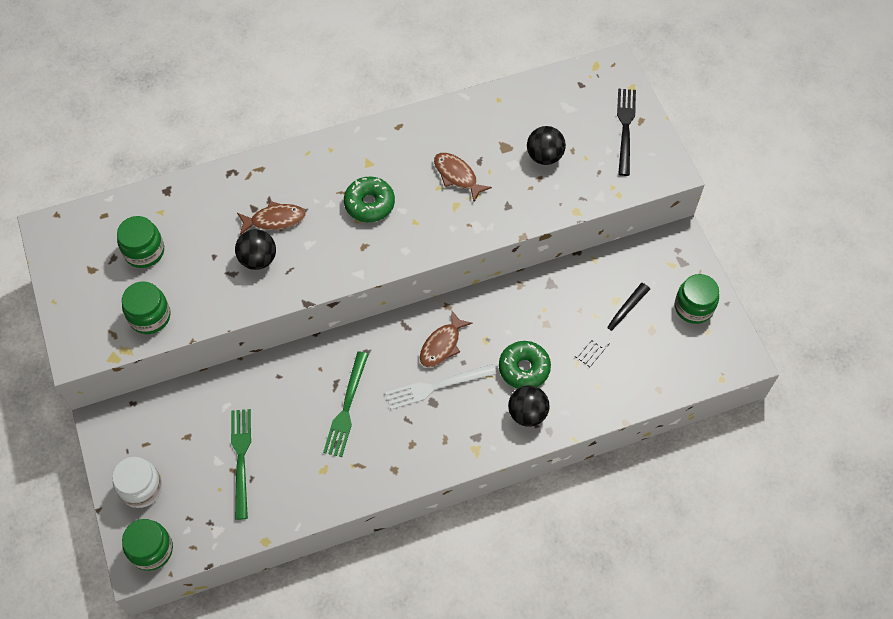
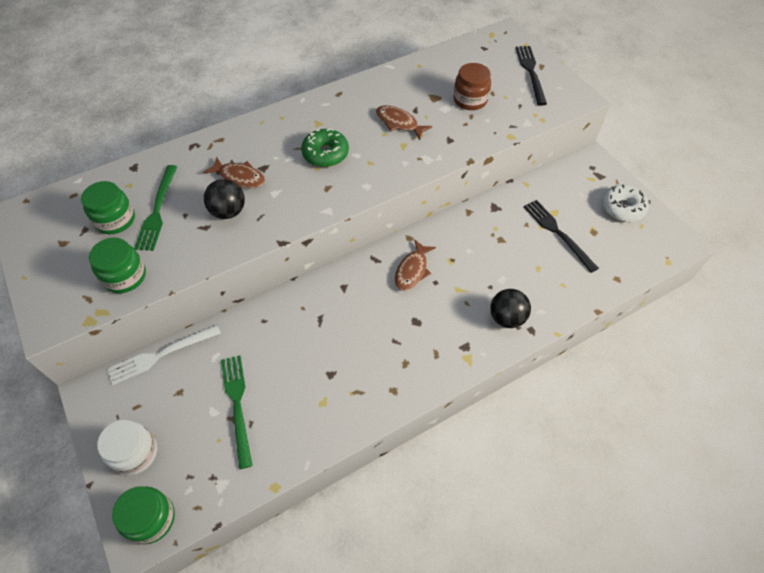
camera: 10 degrees left, 5 degrees down
brown fish [237,201,306,235] -> brown fish turned 45 degrees clockwise [203,157,265,188]
green fork [323,351,369,457] -> green fork moved to [134,165,177,251]
white fork [385,364,496,410] -> white fork moved to [107,325,221,385]
green donut [499,341,551,389] -> none
black ball [527,126,566,165] -> brown jar [453,63,491,110]
black fork [575,283,650,367] -> black fork turned 120 degrees clockwise [524,200,599,273]
green jar [675,274,719,324] -> white donut [602,184,649,222]

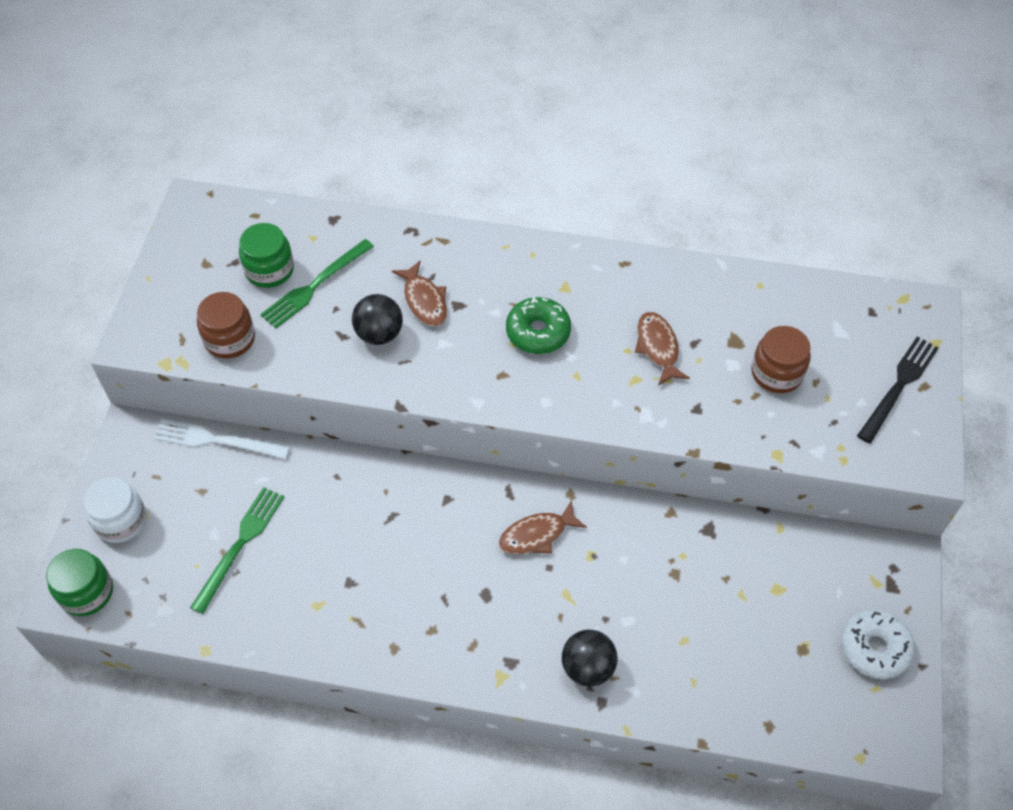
camera: 40 degrees right, 0 degrees up
green jar [89,238,146,293] -> brown jar [197,292,255,359]
black fork [524,200,599,273] -> none

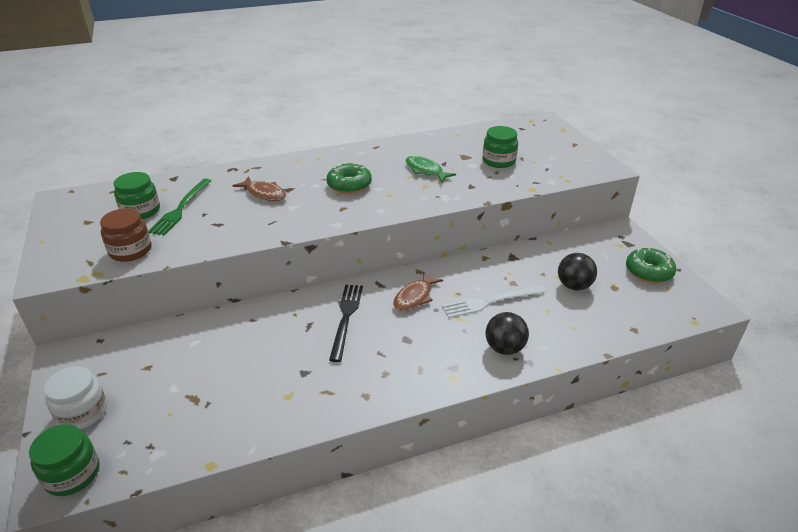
camera: 30 degrees left, 20 degrees down
white fork [153,419,290,459] -> white fork moved to [442,286,546,318]
green fork [190,487,284,614] -> none
black ball [352,294,403,345] -> black ball moved to [558,253,597,291]
brown fish [635,312,690,386] -> green fish [406,156,456,183]
brown jar [751,326,811,393] -> green jar [483,126,518,168]
white donut [842,610,915,679] -> green donut [626,247,676,283]
black fork [857,336,939,443] -> black fork moved to [329,285,363,362]

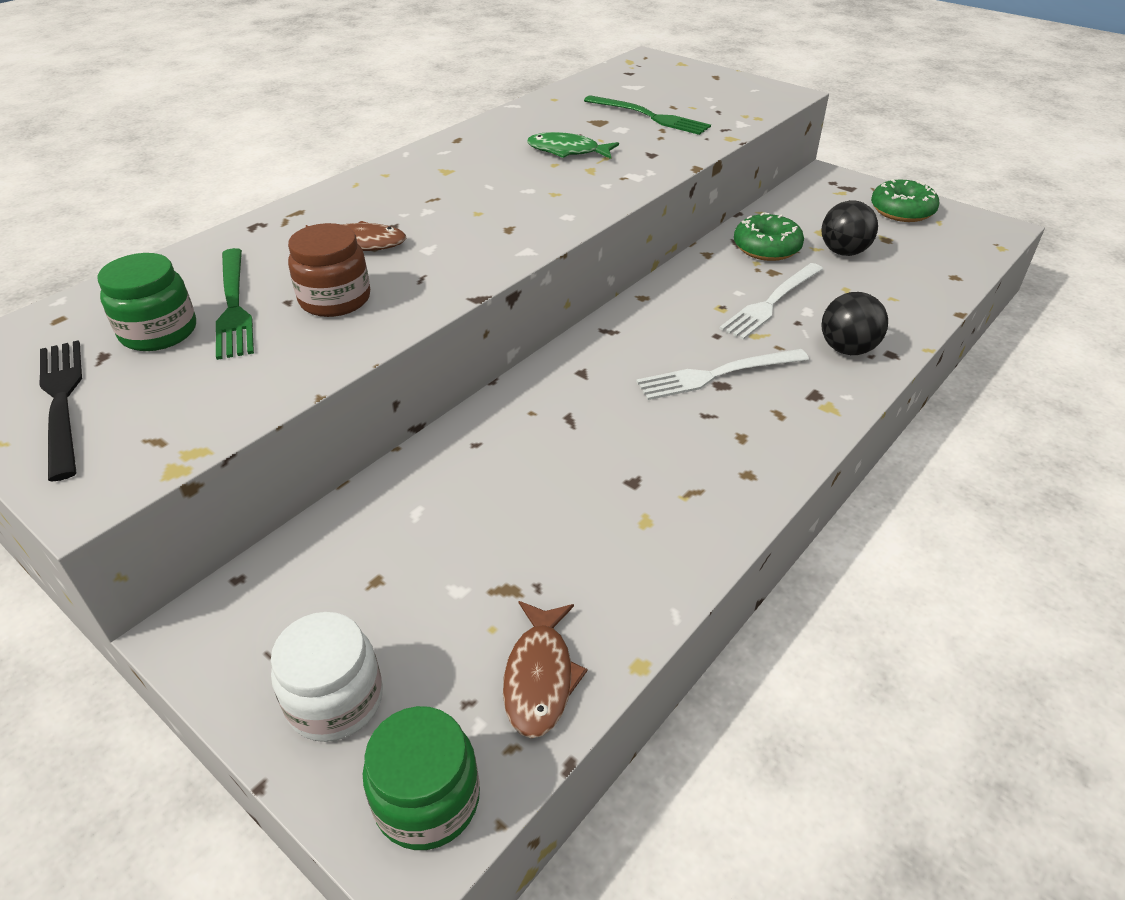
camera: 30 degrees left, 5 degrees up
brown jar [100,208,152,262] -> brown jar moved to [288,223,370,317]
green donut [327,163,372,194] -> green donut moved to [734,212,804,261]
black fork [329,285,363,362] -> black fork moved to [40,340,82,482]
brown fish [393,271,443,311] -> brown fish moved to [503,601,588,738]
green jar [483,126,518,168] -> green fork [584,95,711,135]
none -> white fork [636,349,809,400]

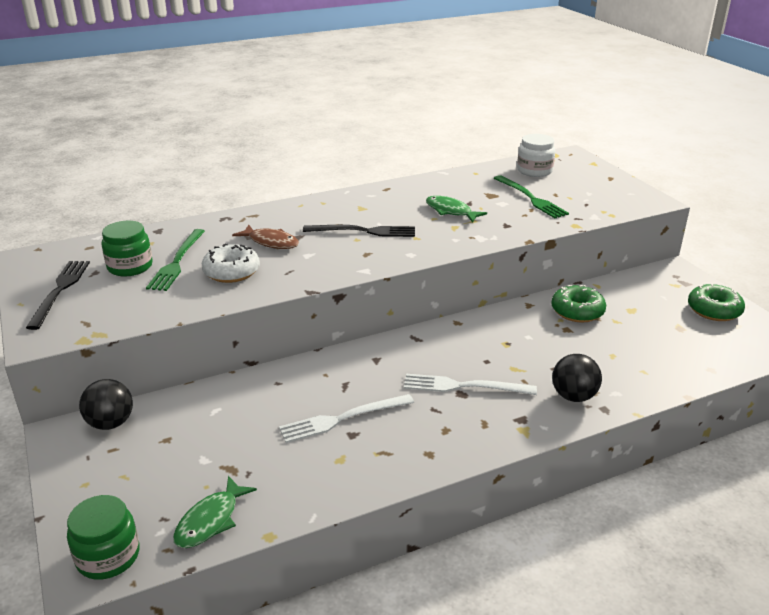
camera: 25 degrees right, 10 degrees down
white jar [271,612,383,742] -> white jar moved to [517,134,555,177]
brown jar [288,223,370,317] -> white donut [202,244,260,283]
brown fish [503,601,588,738] -> green fish [173,476,257,548]
white fork [719,263,823,340] -> white fork moved to [279,394,414,443]
black ball [821,200,878,256] -> black ball moved to [79,379,133,430]
none -> black fork [303,225,415,237]

